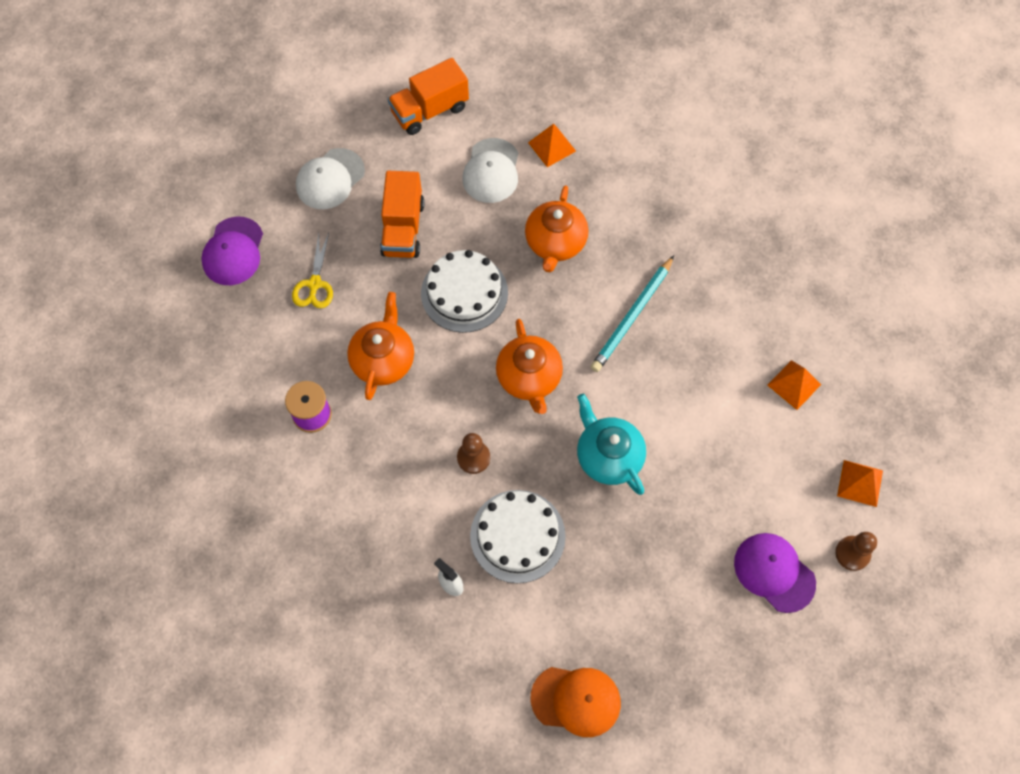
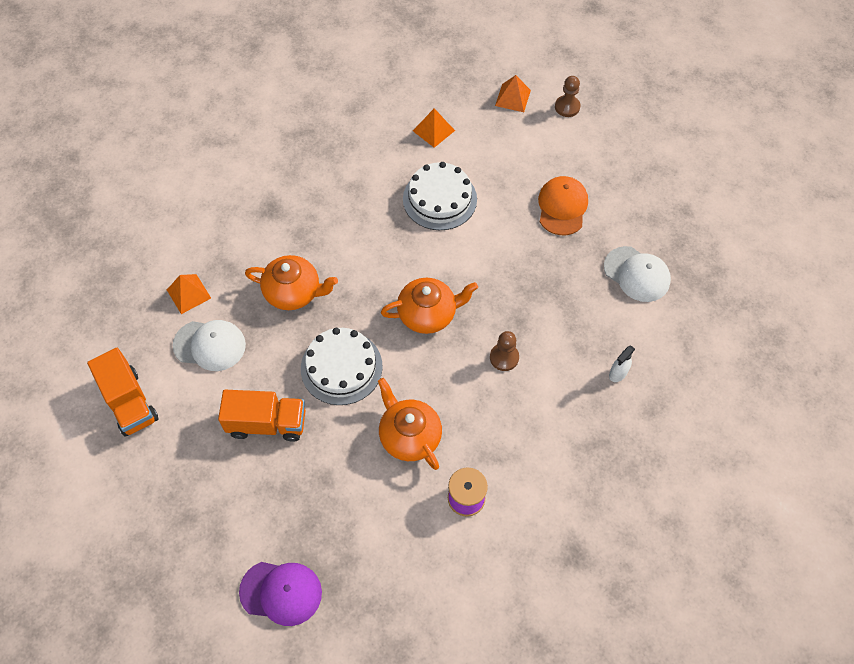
camera: 90 degrees left, 5 degrees down
yellow scissors [292,233,333,308] -> none
white cap [296,148,365,209] -> white cap moved to [604,246,671,302]
orange teapot [347,292,414,400] -> orange teapot turned 45 degrees clockwise [378,378,442,470]
white cake [470,490,566,583] -> white cake moved to [403,162,477,230]
orange cap [531,667,621,737] -> orange cap moved to [538,176,588,235]
turquoise teapot [577,394,646,495] -> none
turquoise pencil [590,256,674,372] -> none
purple cap [734,533,816,613] -> none

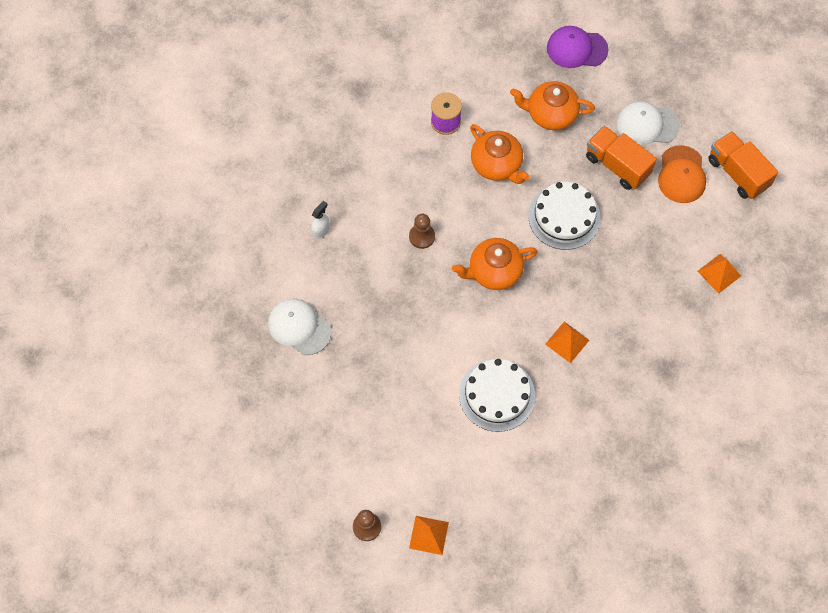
camera: 175 degrees right, 5 degrees up
white cap [172,320,246,371] -> white cap moved to [616,101,680,145]
orange truck [218,390,305,442] -> orange truck turned 45 degrees clockwise [586,126,657,190]
orange teapot [245,255,338,310] -> orange teapot moved to [510,81,595,130]
orange pyramid [413,108,455,148] -> orange pyramid moved to [545,322,589,363]
orange cap [538,176,588,235] -> orange cap moved to [658,145,706,203]

